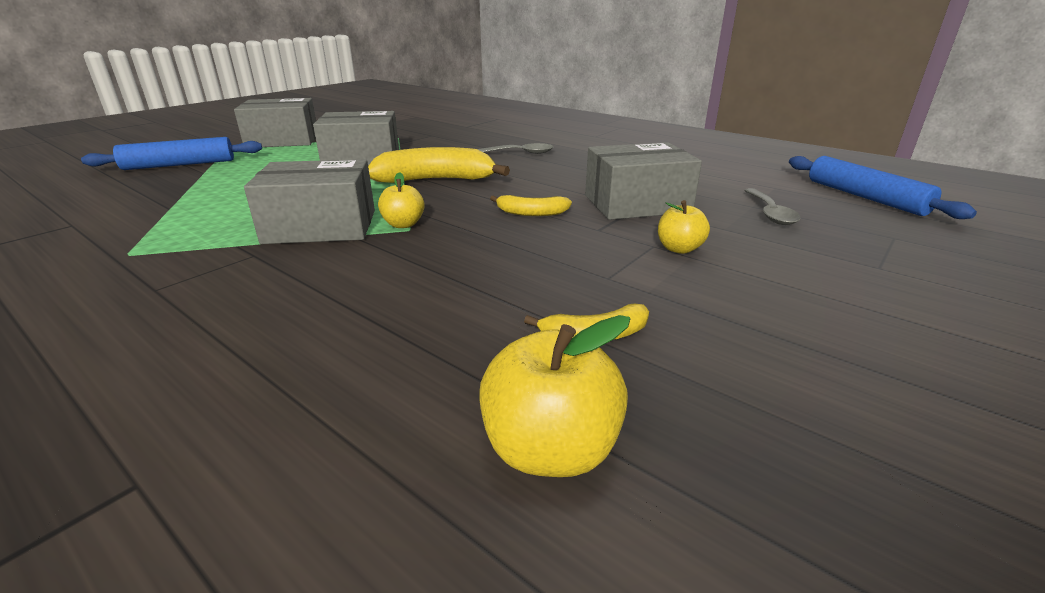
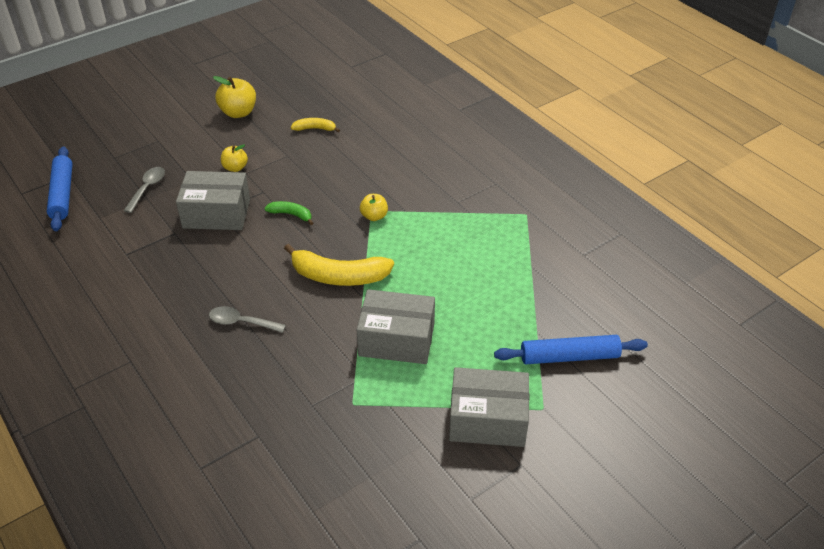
camera: 165 degrees left, 15 degrees up
grey box [244,159,375,244] -> none
yellow apple [479,315,630,477] -> yellow apple moved to [213,76,256,118]
yellow banana [490,195,572,216] -> green banana [264,201,313,225]

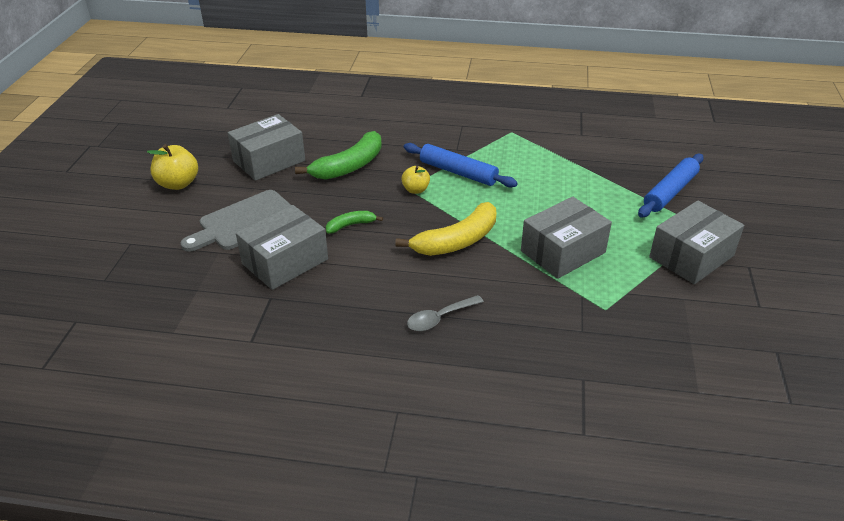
camera: 45 degrees left, 5 degrees down
blue rolling pin [47,147,73,231] -> blue rolling pin moved to [404,143,518,188]
grey spoon [124,167,165,213] -> none
yellow apple [221,144,248,172] -> grey cutting board [180,190,291,252]
yellow banana [291,118,340,132] -> grey box [228,114,305,181]
none -> green banana [295,131,382,180]

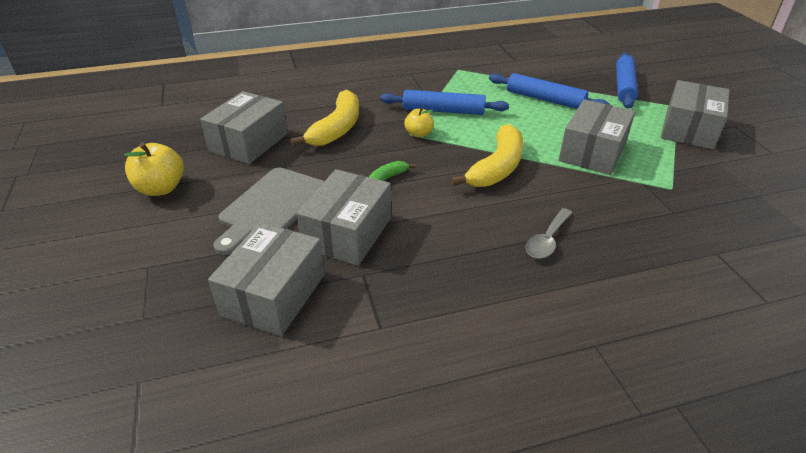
camera: 25 degrees left, 0 degrees up
green banana [295,131,382,180] -> yellow banana [290,89,359,146]
none -> grey box [208,222,325,336]
none -> blue rolling pin [489,73,610,109]

